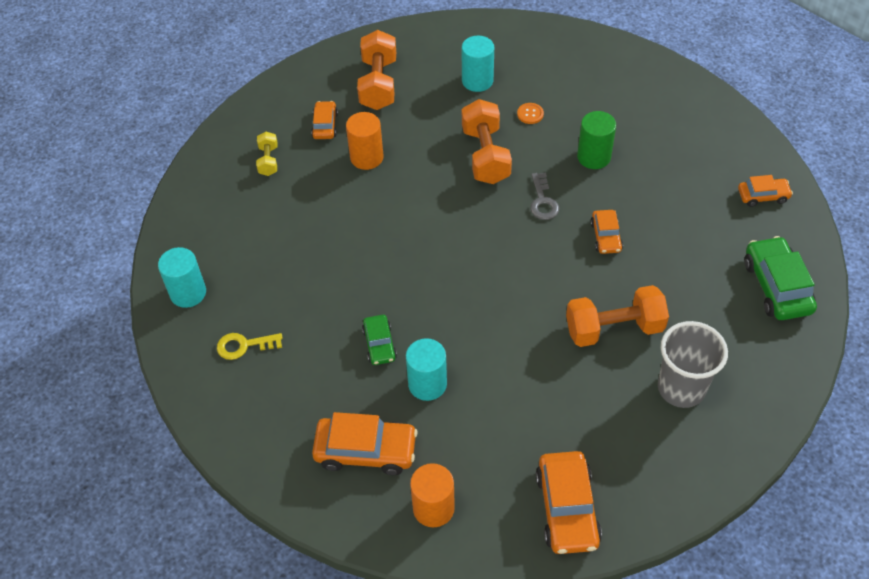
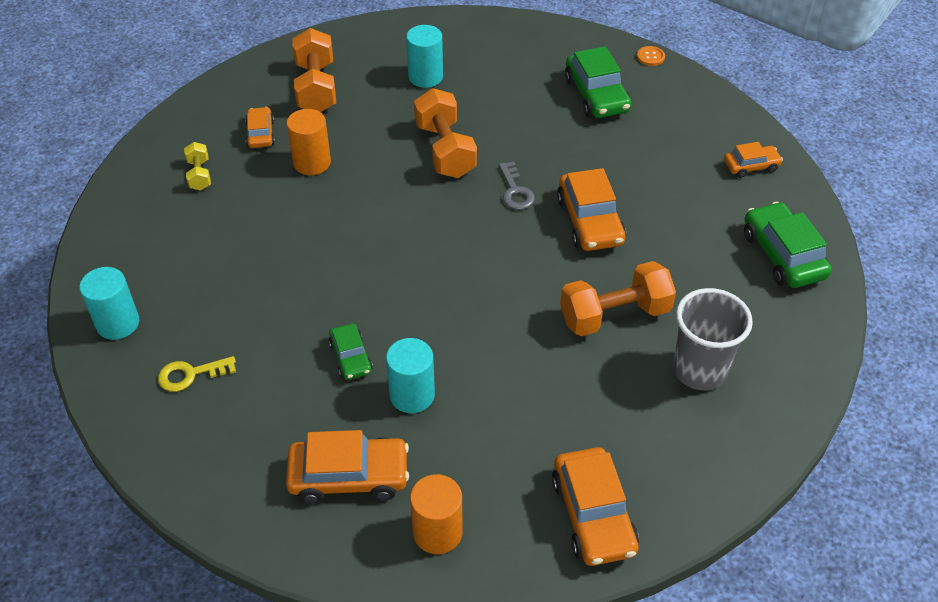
camera: 10 degrees left, 5 degrees down
orange button [517,103,544,124] -> orange button moved to [637,46,665,66]
green cylinder [577,111,616,169] -> none
orange car [590,210,623,254] -> orange car [557,168,626,251], size x1.73
none -> green car [565,46,631,118]

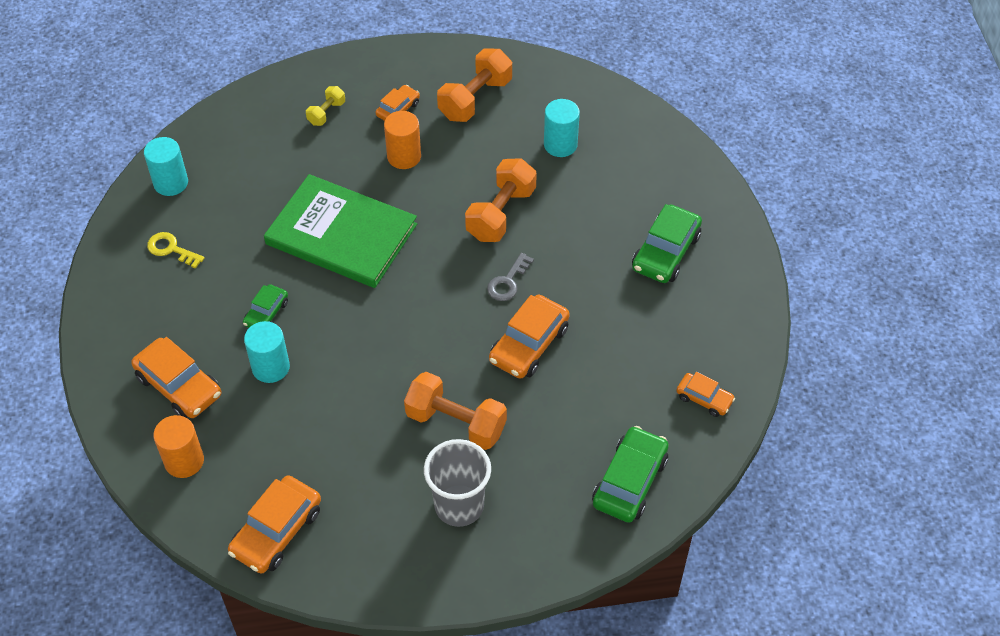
camera: 45 degrees right, 5 degrees up
orange button [637,46,665,66] -> none
none -> green book [264,174,417,288]

